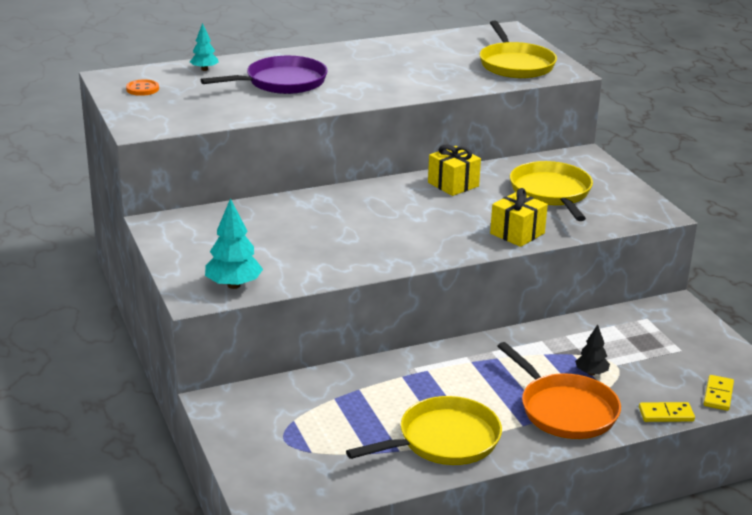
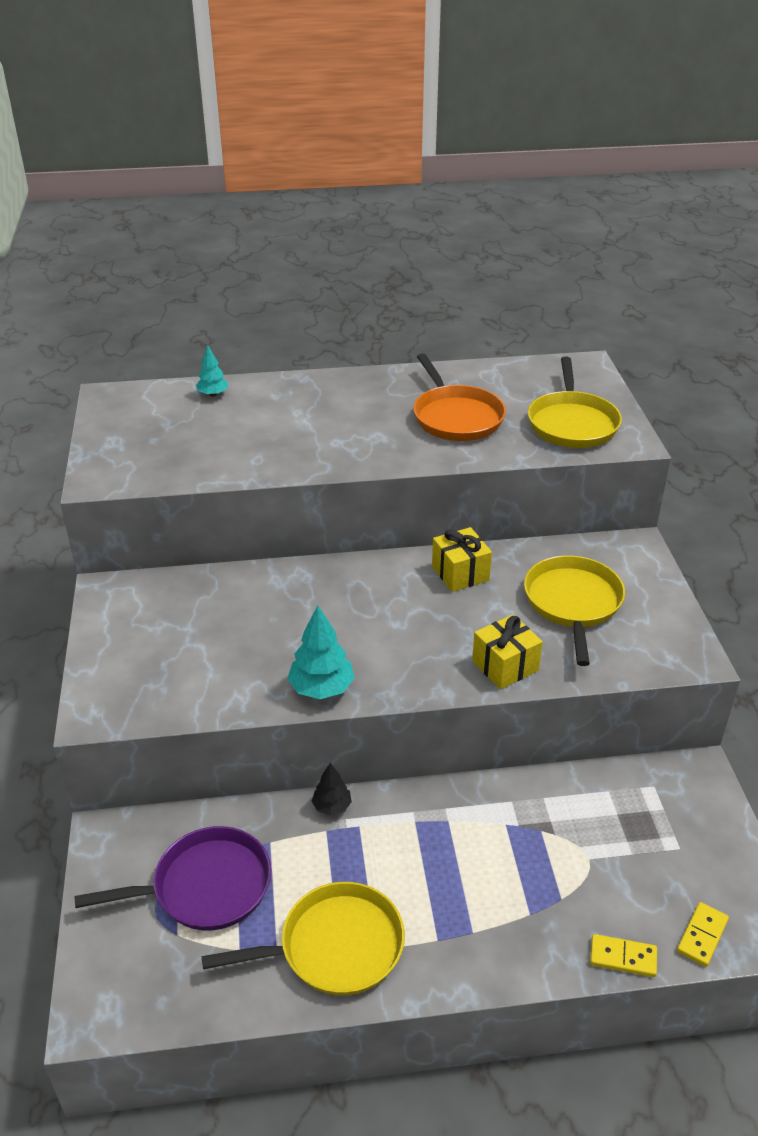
camera: 15 degrees right, 10 degrees up
orange button [126,79,159,96] -> none
purple pan [201,56,328,94] -> purple pan moved to [75,826,271,930]
turquoise tree [205,198,263,289] -> turquoise tree moved to [287,605,355,699]
orange pan [497,342,621,439] -> orange pan moved to [413,354,506,441]
black tree [575,325,610,375] -> black tree moved to [312,763,352,816]

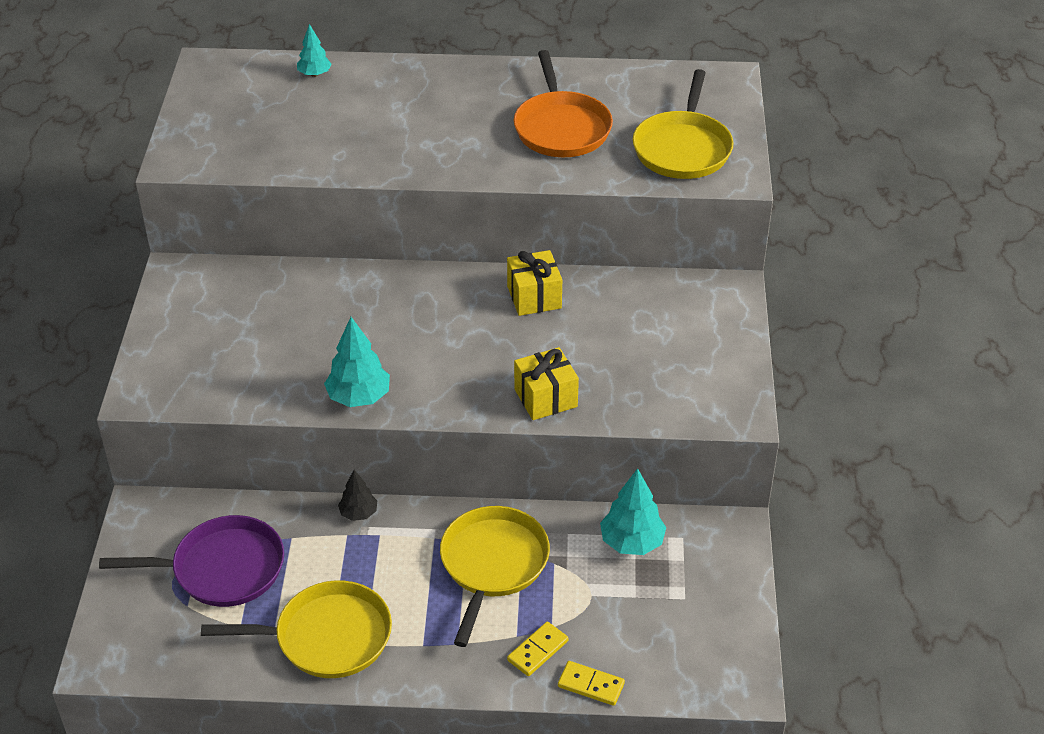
camera: 10 degrees right, 5 degrees up
yellow pan [524,555,625,666] -> yellow pan moved to [440,506,550,647]
yellow domino [677,902,729,967] -> yellow domino moved to [507,622,568,676]
none -> turquoise tree [600,468,666,555]

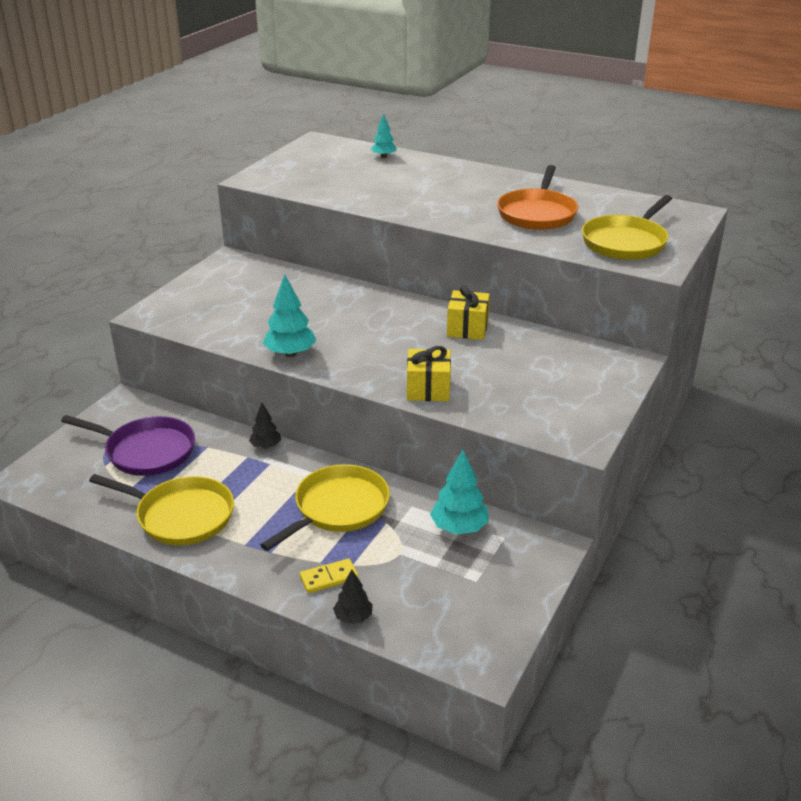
camera: 25 degrees right, 10 degrees down
yellow domino [558,661,625,706] -> black tree [333,569,373,624]

